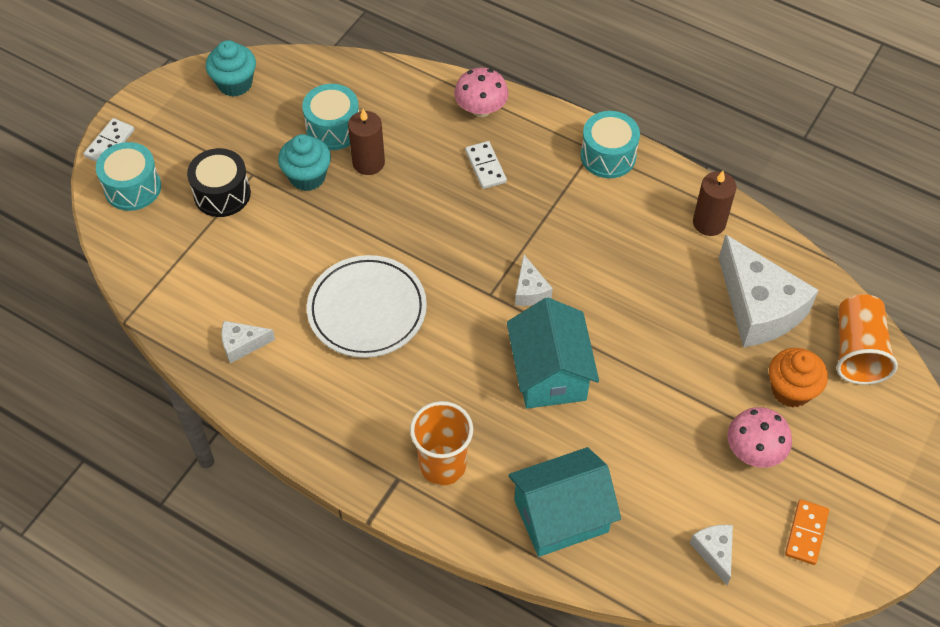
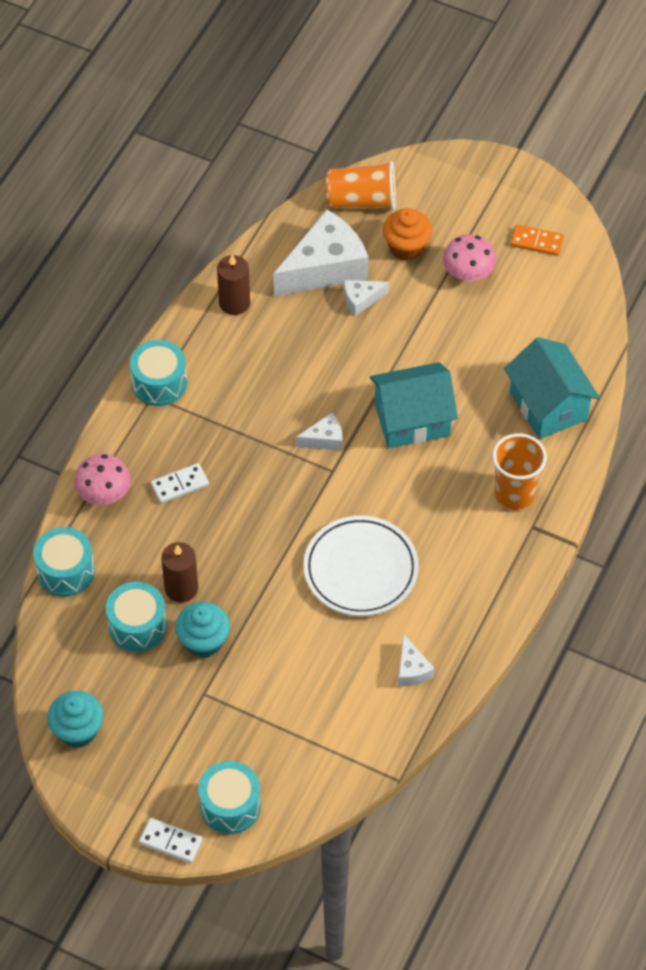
camera: 95 degrees left, 0 degrees up
black drum [187,148,251,217] -> none
white cheese [690,525,733,585] -> white cheese moved to [344,280,389,316]
none -> turquoise drum [34,527,95,597]

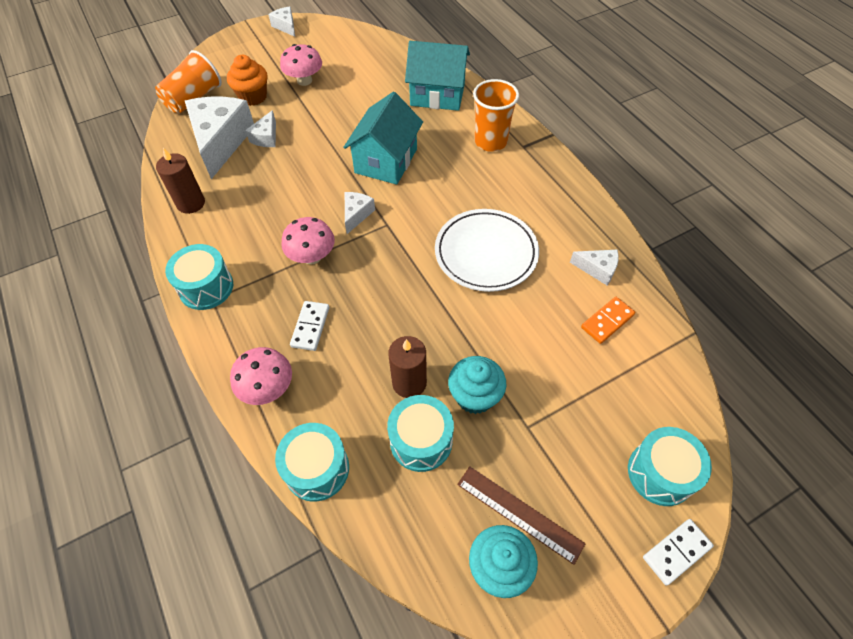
camera: 55 degrees left, 0 degrees up
orange domino [510,225,564,256] -> orange domino moved to [581,297,635,344]
none -> white cheese [268,6,295,37]
none -> pink mushroom [281,217,335,264]
none -> brown ruler [457,466,585,565]

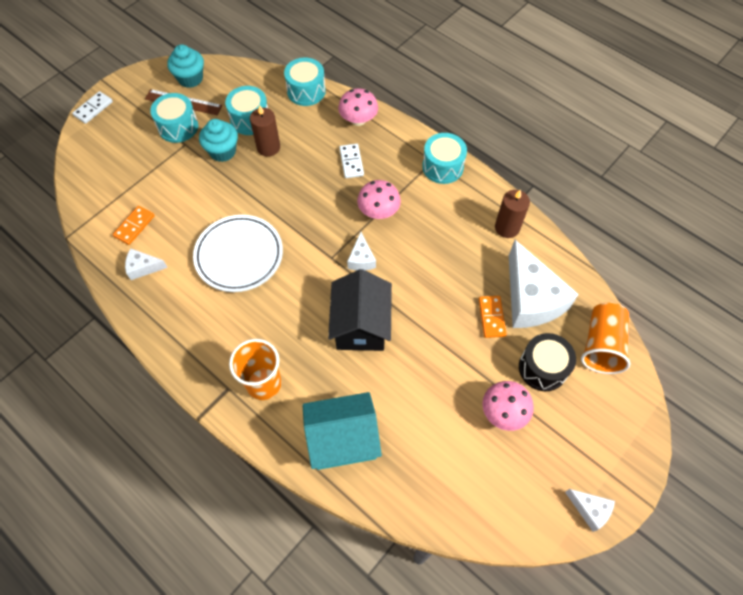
camera: 160 degrees right, 5 degrees up
orange cupcake [227,55,268,106] -> black drum [519,333,576,391]
white cheese [245,110,276,147] -> orange domino [479,296,507,338]
turquoise house [343,92,423,185] -> black house [328,269,392,351]
turquoise drum [628,427,712,506] -> turquoise drum moved to [150,93,198,143]

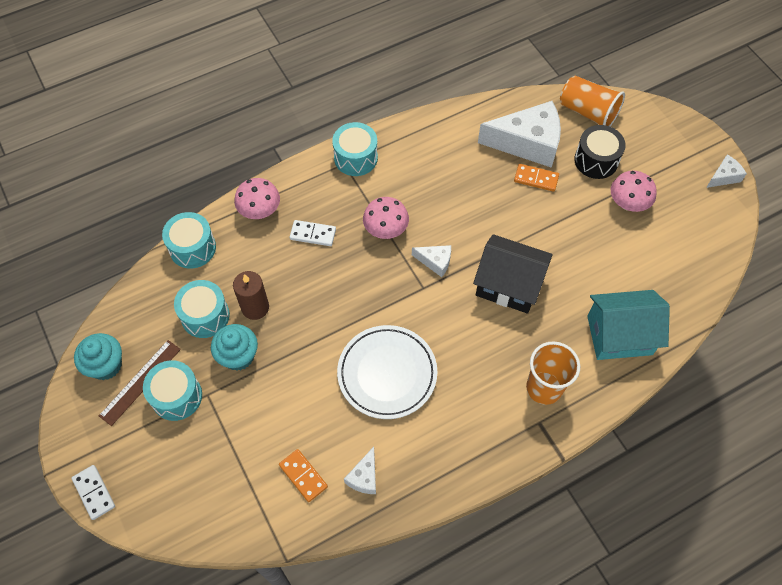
camera: 70 degrees left, 0 degrees up
turquoise house [302,392,382,470] -> turquoise house turned 75 degrees clockwise [587,290,670,360]
brown candle [495,190,530,238] -> none

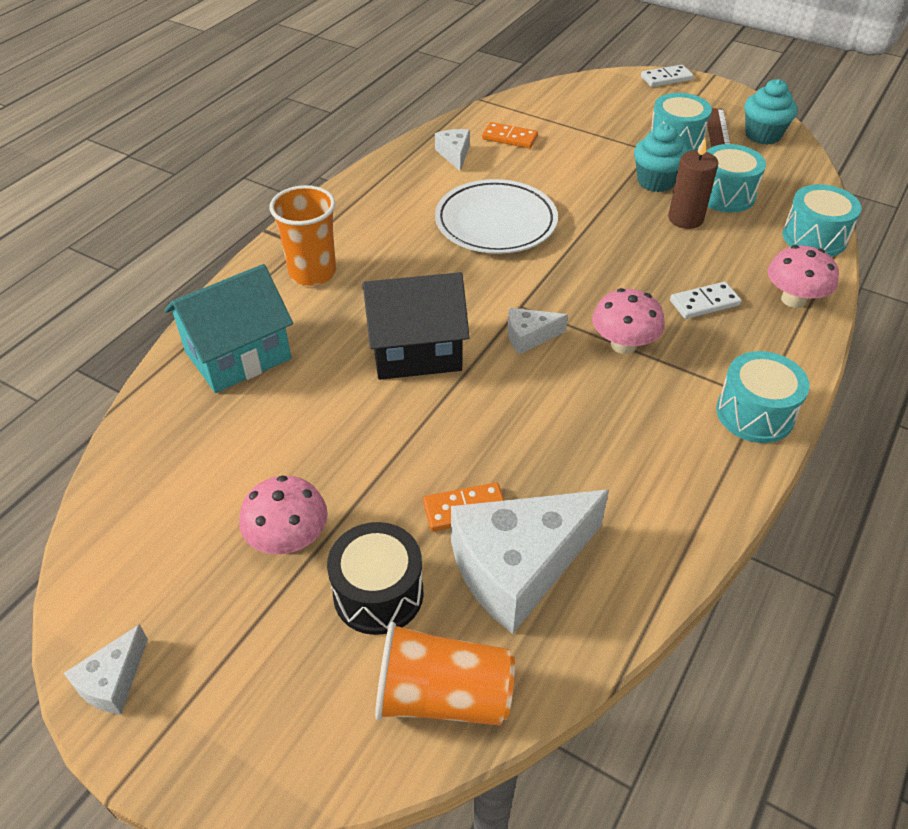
camera: 150 degrees right, 15 degrees down
white domino [72,465,115,520] -> white domino turned 45 degrees counterclockwise [641,65,693,87]

